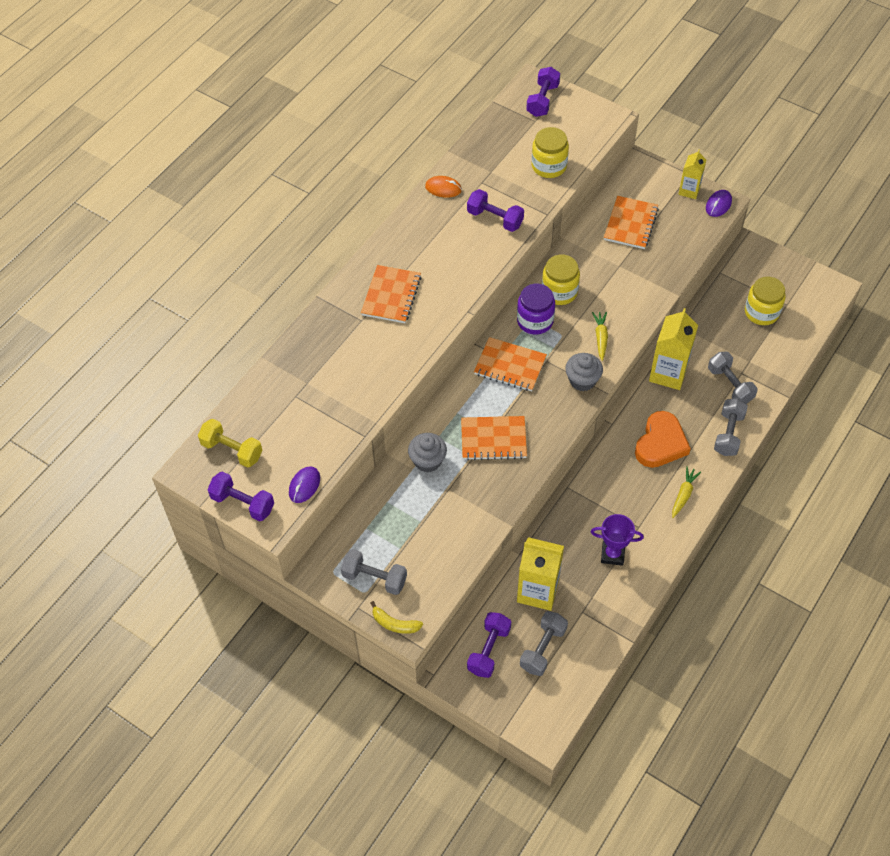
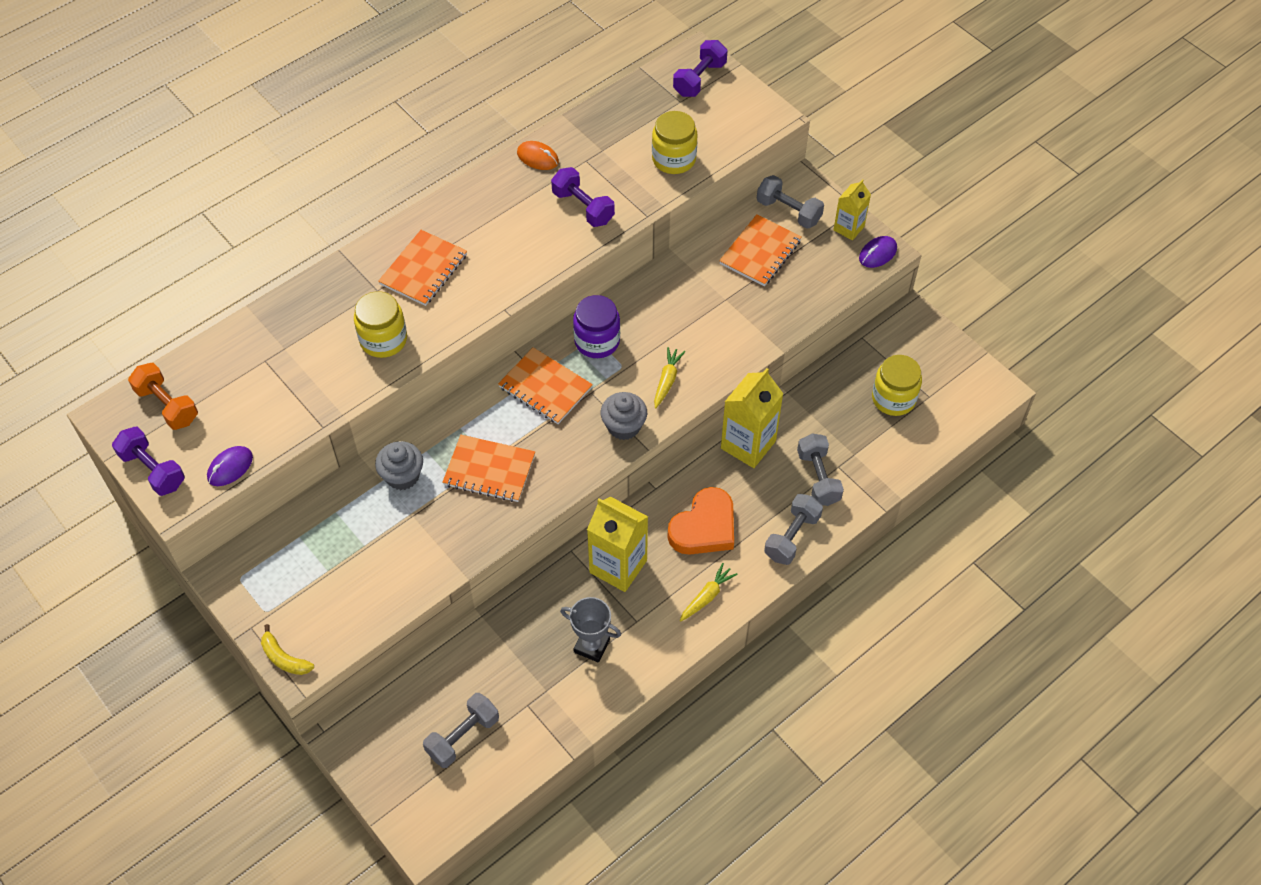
camera: 15 degrees right, 0 degrees up
yellow dumbbell [198,419,263,468] -> orange dumbbell [128,363,198,430]
grey dumbbell [341,549,407,595] -> grey dumbbell moved to [757,175,824,229]
purple dumbbell [467,612,511,678] -> none
yellow carton [517,537,564,611] -> yellow carton moved to [587,496,648,592]
yellow jar [542,255,580,305] -> yellow jar moved to [354,291,407,358]
purple trophy [591,514,644,566] -> grey trophy [560,597,621,663]

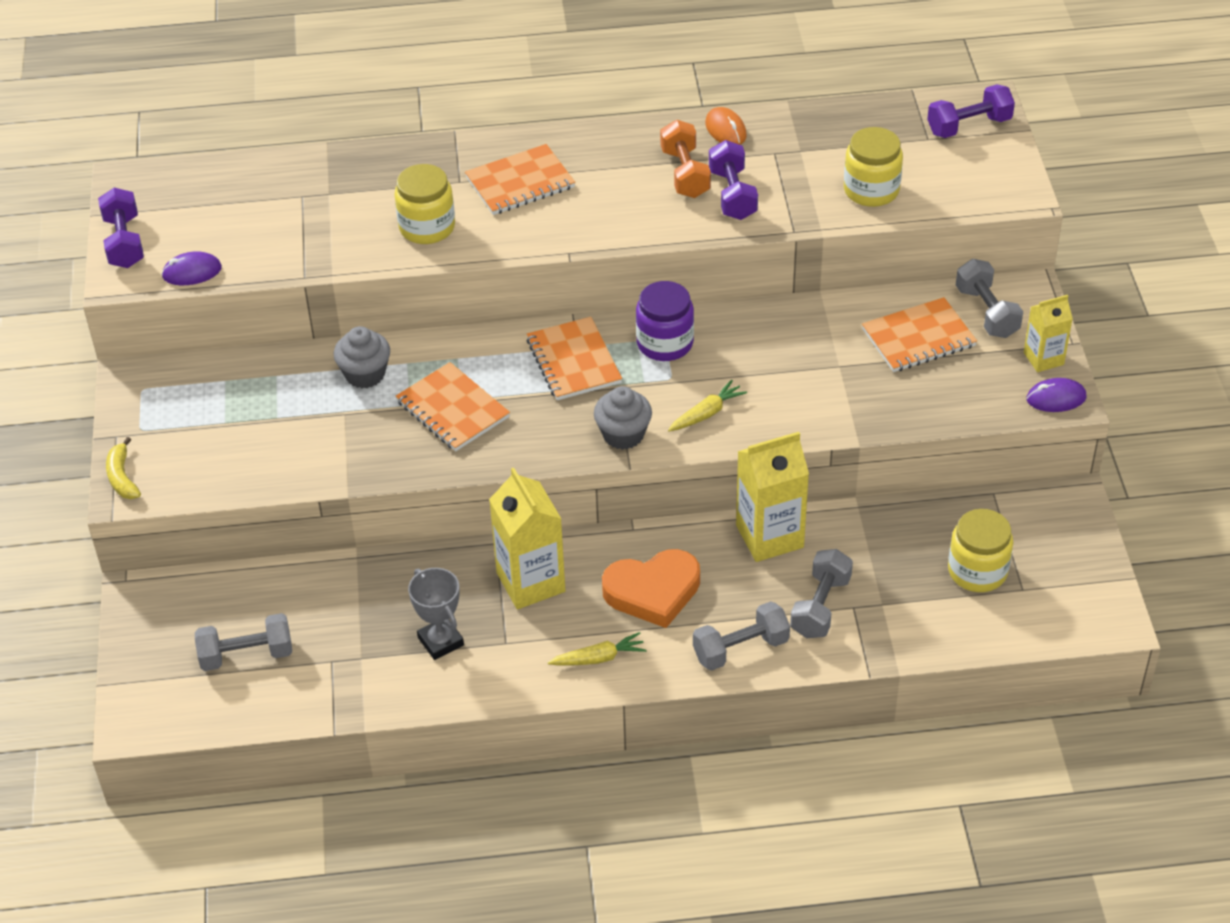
camera: 35 degrees right, 10 degrees down
orange dumbbell [128,363,198,430] -> orange dumbbell moved to [660,120,711,198]

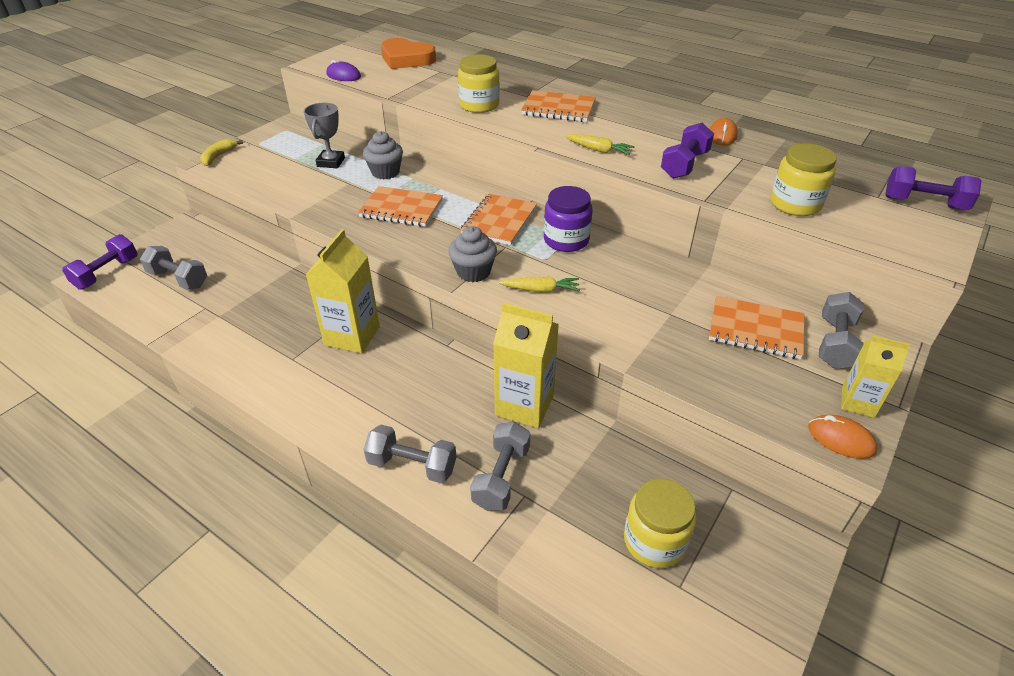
camera: 40 degrees right, 5 degrees down
purple dumbbell [98,188,144,268] -> purple dumbbell moved to [62,234,138,290]
orange notebook [396,362,510,451] -> orange notebook turned 75 degrees counterclockwise [358,186,443,227]
grey trophy [408,568,464,660] -> grey trophy moved to [304,103,345,168]
yellow carrot [547,632,647,666] -> yellow carrot moved to [565,134,635,155]
orange heart [602,549,700,628] -> orange heart moved to [381,38,436,69]
orange dumbbell [660,120,711,198] -> none
grey dumbbell [790,549,853,638] -> grey dumbbell turned 45 degrees counterclockwise [470,422,530,511]
purple mouse [1026,378,1087,412] -> orange mouse [808,415,877,459]

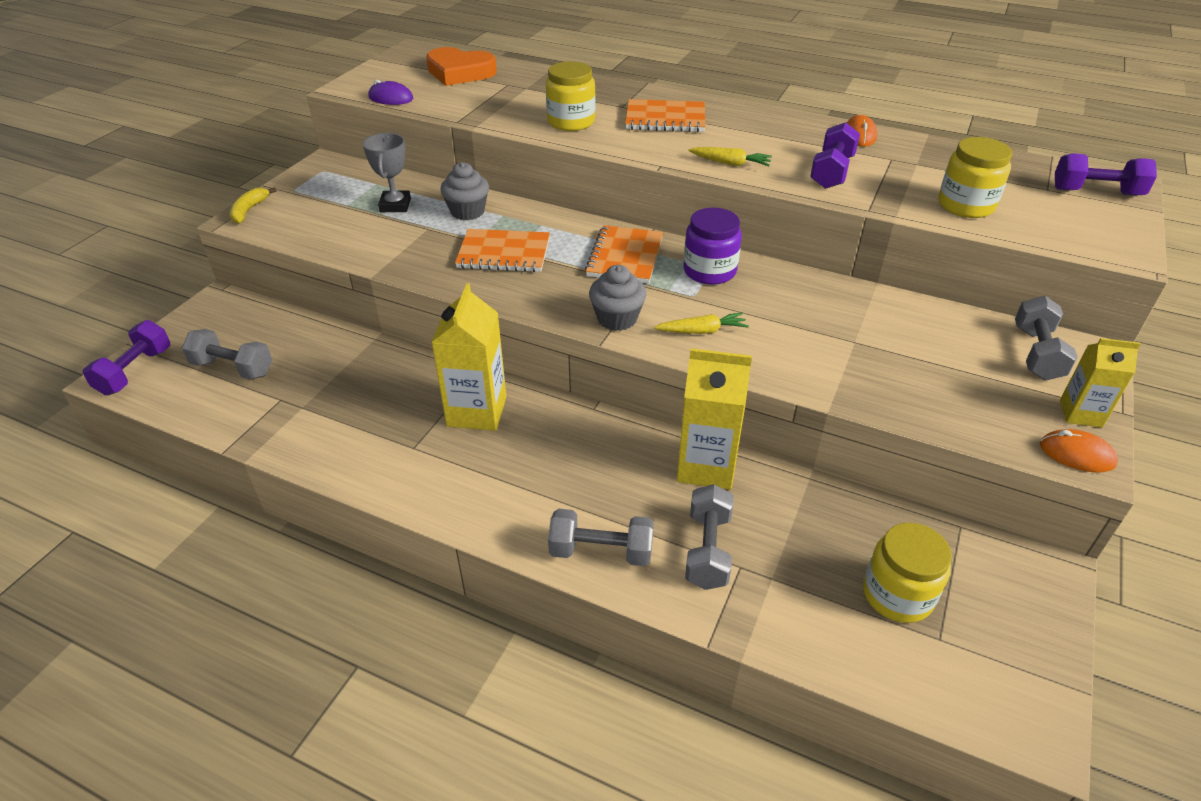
camera: 10 degrees left, 0 degrees up
orange notebook [709,296,804,359] -> none

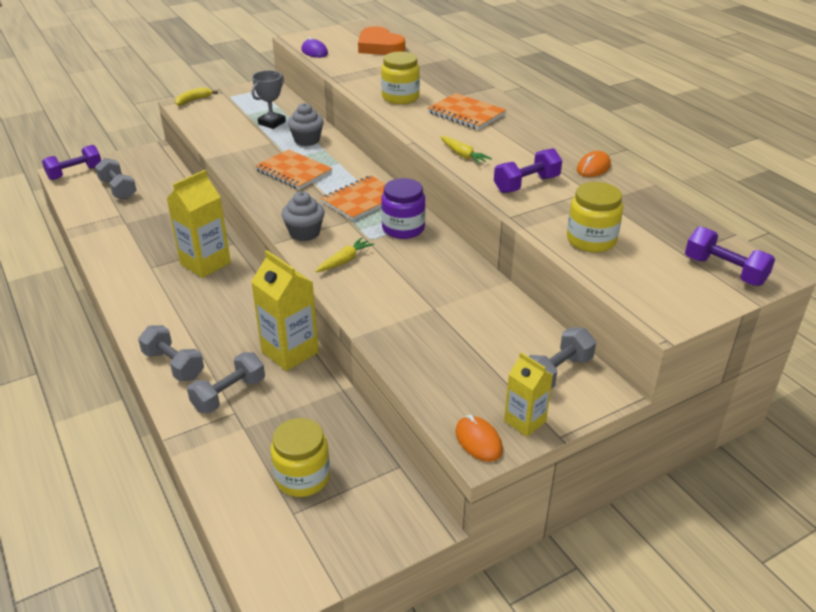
camera: 35 degrees right, 5 degrees down
yellow carrot [654,312,749,334] -> yellow carrot turned 75 degrees counterclockwise [315,237,374,272]

